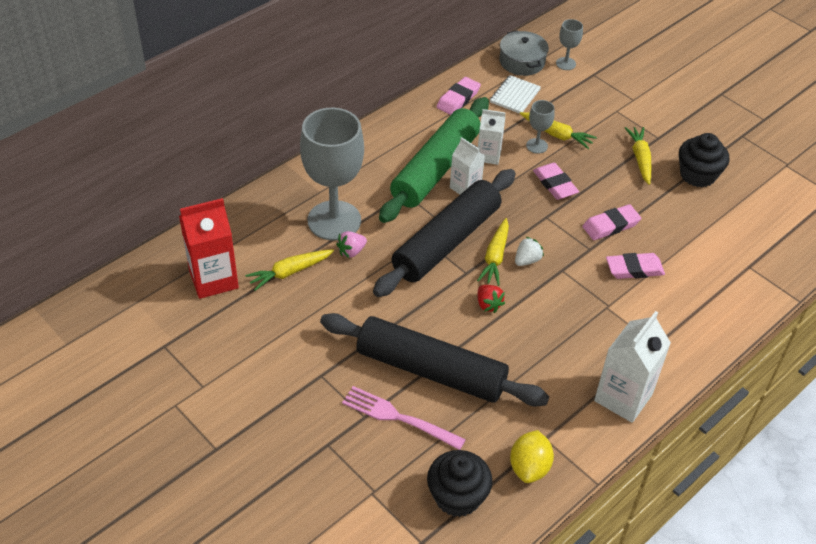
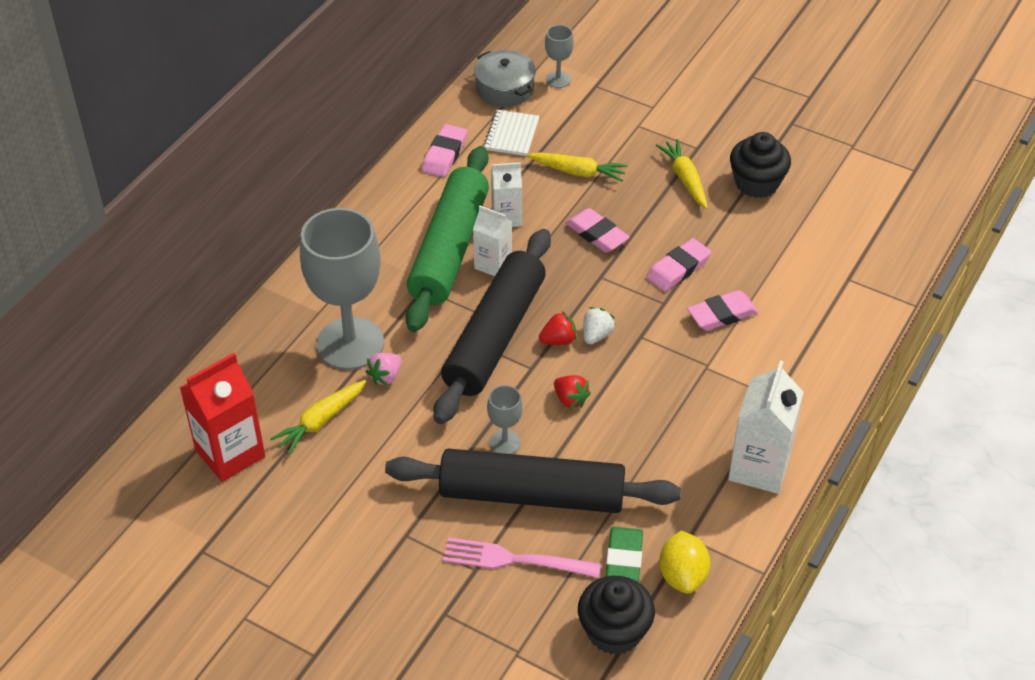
camera: 15 degrees left, 0 degrees up
yellow carrot [477,218,509,286] -> red strawberry [539,312,577,345]
grey goblet [526,100,555,154] -> grey goblet moved to [487,385,523,454]
none -> green eraser [606,527,643,583]

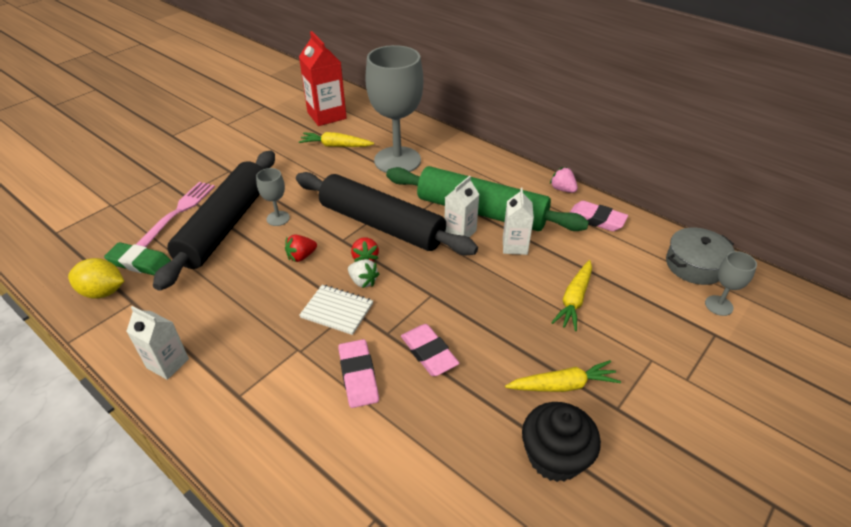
camera: 100 degrees right, 5 degrees down
yellow carrot [270,380,366,455] -> yellow carrot turned 45 degrees counterclockwise [299,132,374,147]
pink strawberry [366,353,401,386] -> pink strawberry moved to [550,167,578,193]
white notebook [483,110,539,156] -> white notebook moved to [299,285,373,335]
pink eraser [566,208,630,253] -> none
black cupcake [578,576,655,655] -> none
white carton [728,361,804,494] -> white carton [126,306,189,380], size x0.61

